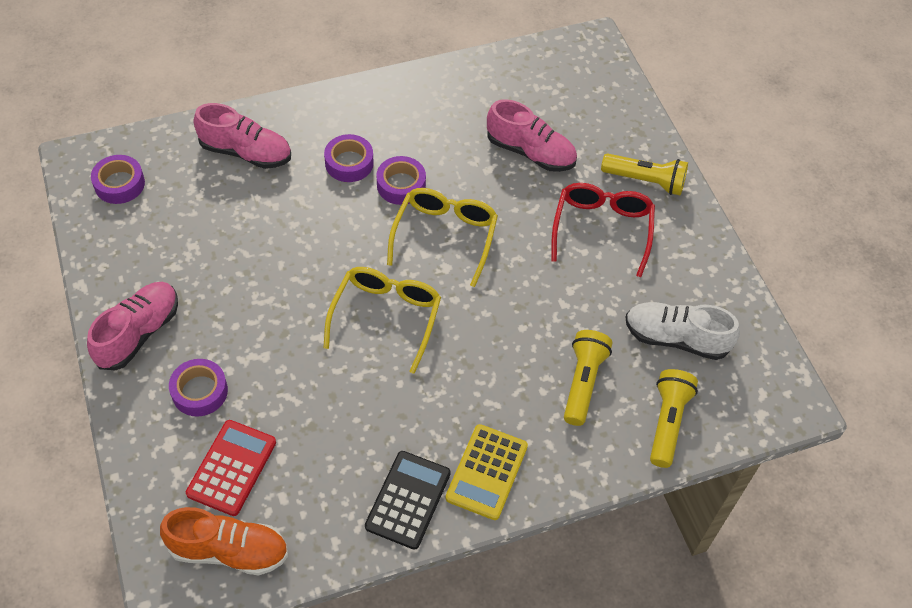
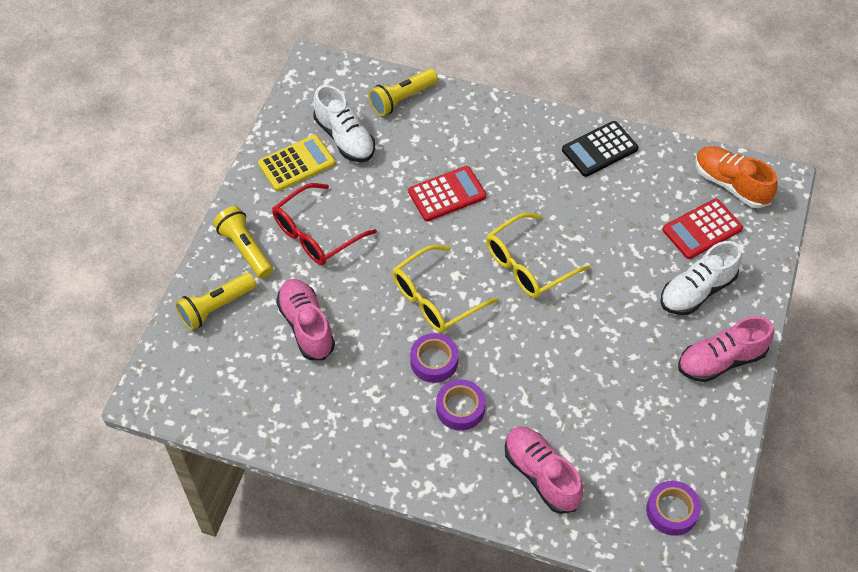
camera: 140 degrees left, 0 degrees up
purple tape [169,359,228,417] -> white shoe [660,241,742,315]
yellow calculator [446,424,528,520] -> yellow calculator moved to [258,135,335,191]
yellow flashlight [564,330,612,426] -> yellow flashlight moved to [175,273,256,331]
none -> red calculator [408,166,486,221]

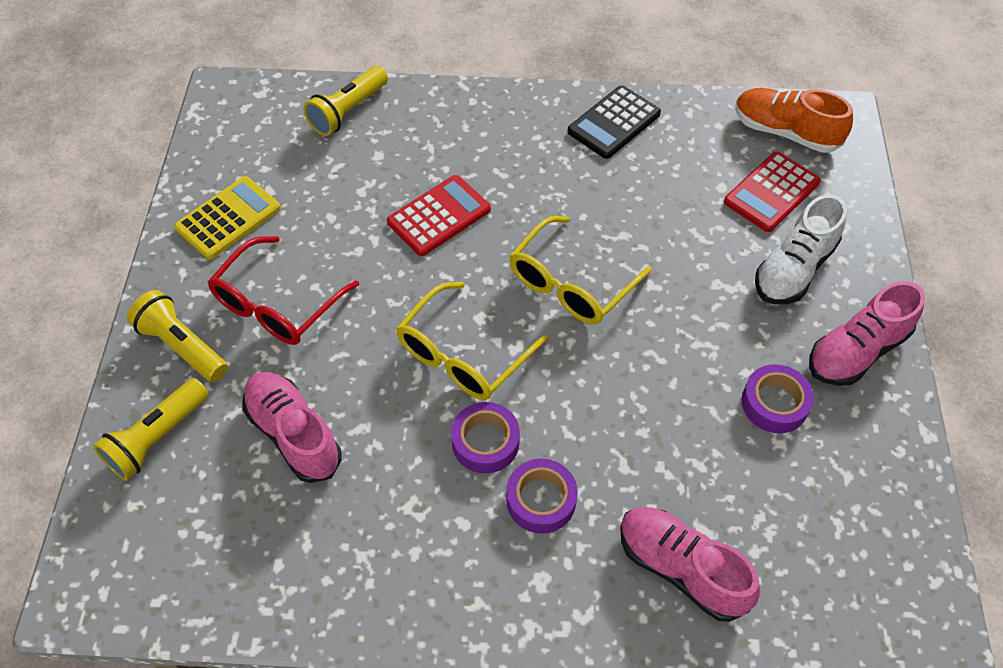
camera: 15 degrees left, 0 degrees up
white shoe [313,85,375,162] -> none
purple tape [646,481,701,536] -> purple tape moved to [742,364,814,433]

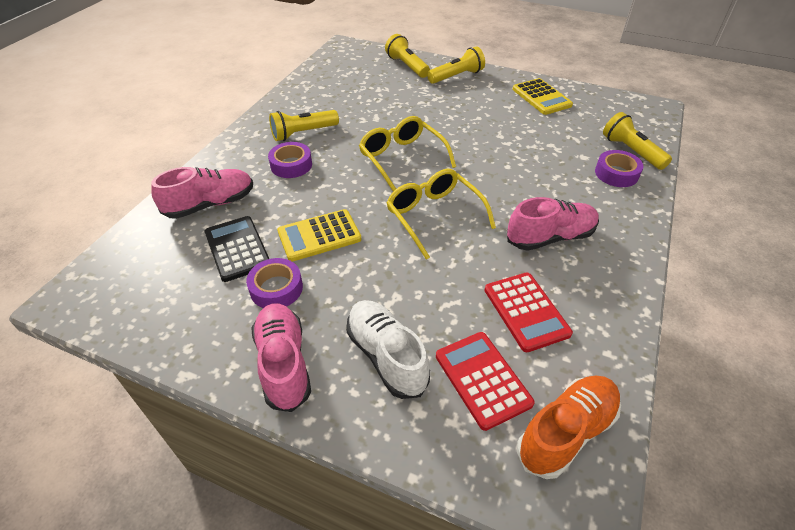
camera: 110 degrees right, 10 degrees down
red glasses [208,236,359,345] -> none
pink shoe [242,372,342,483] -> pink shoe moved to [507,197,599,251]
red calculator [387,175,491,256] -> red calculator moved to [484,273,573,352]
purple tape [451,402,520,473] -> purple tape moved to [595,150,644,187]
black calculator [568,85,661,159] -> black calculator moved to [205,216,269,282]
none -> yellow flashlight [269,110,339,141]
none -> yellow calculator [277,209,362,262]

